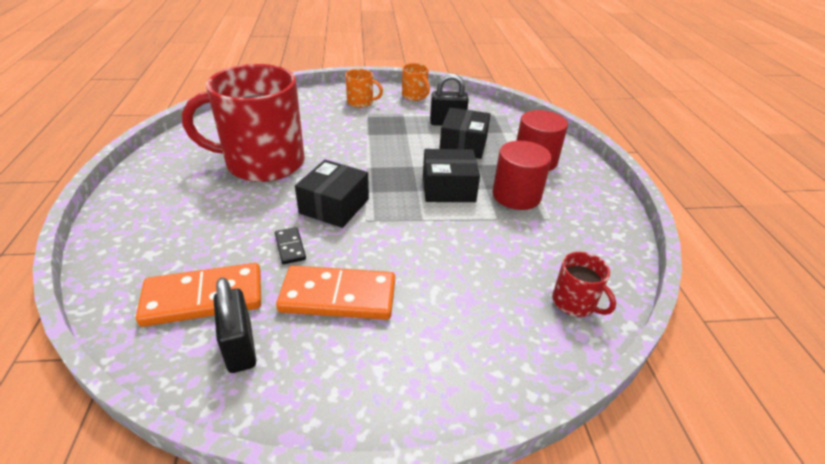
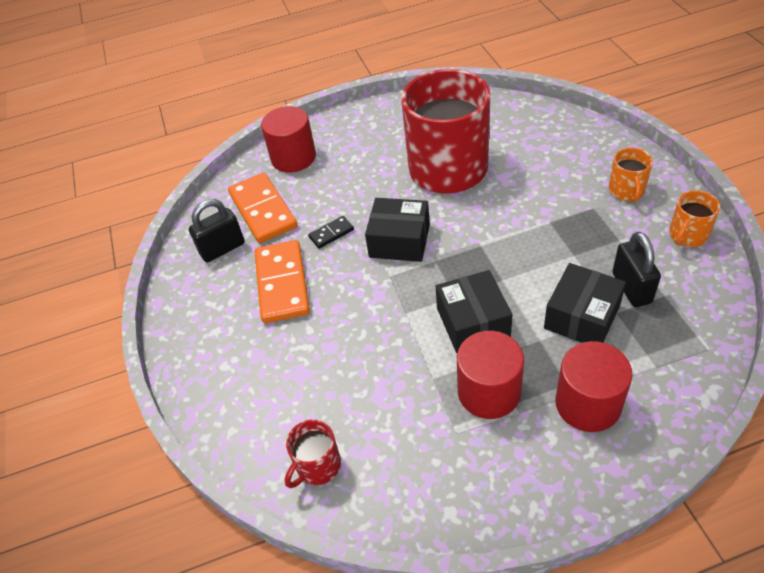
camera: 85 degrees right, 10 degrees up
black box [439,108,490,159] -> black box turned 60 degrees counterclockwise [544,263,626,343]
none -> red cylinder [261,106,316,173]

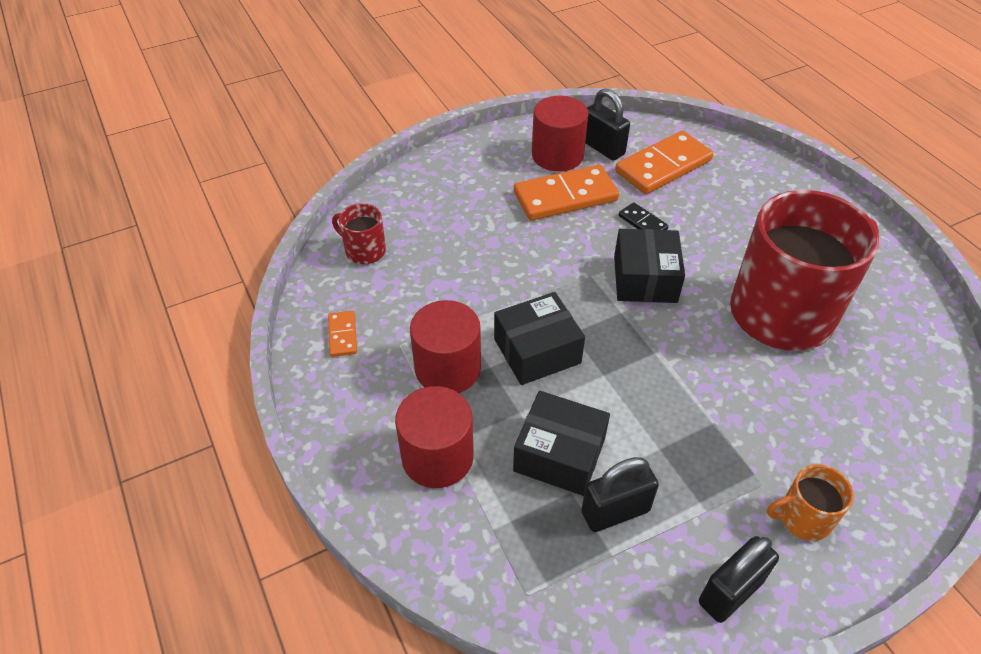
camera: 75 degrees right, 0 degrees up
red cylinder [261,106,316,173] -> red cylinder moved to [532,96,589,171]
orange mug [669,190,720,247] -> black padlock [699,536,779,623]
none -> orange domino [328,311,357,357]

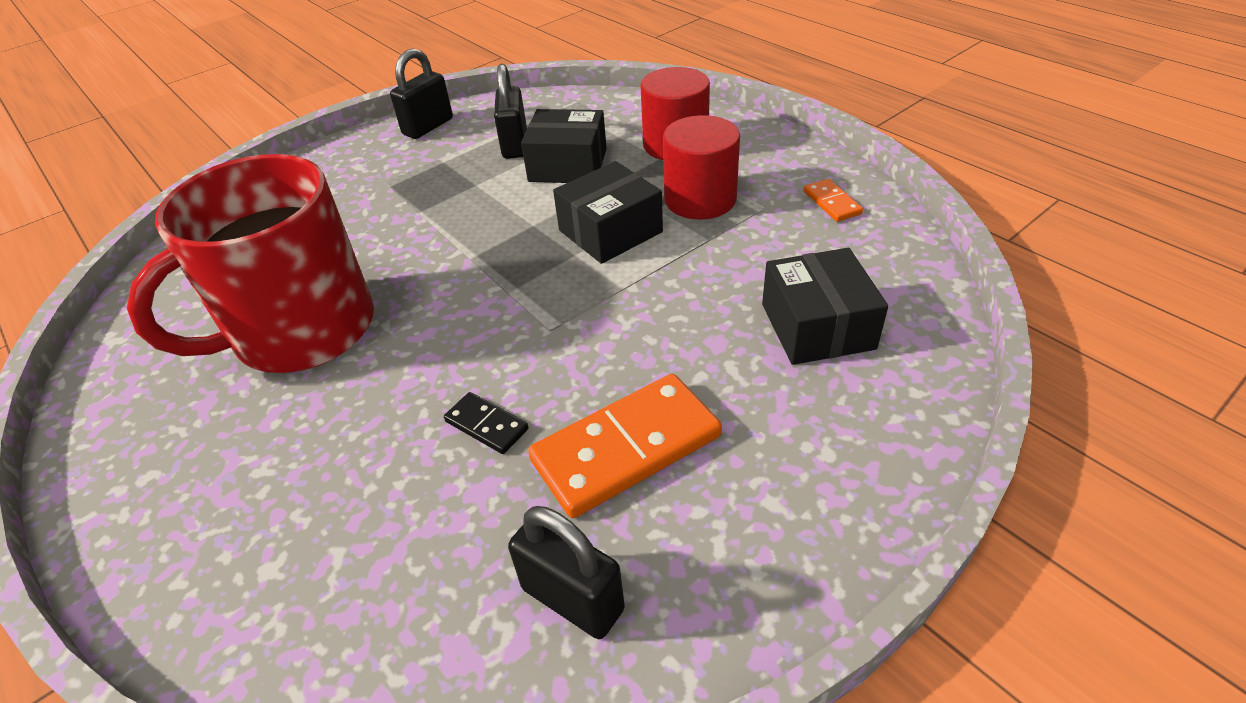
camera: 170 degrees right, 5 degrees down
red mug [332,203,386,264] -> none
red cylinder [532,96,589,171] -> none
black padlock [581,457,659,532] -> black padlock turned 60 degrees counterclockwise [494,64,527,159]
black box [614,229,685,303] -> black box moved to [762,248,888,365]
orange domino [615,131,713,194] -> none
orange mug [767,464,854,541] -> none

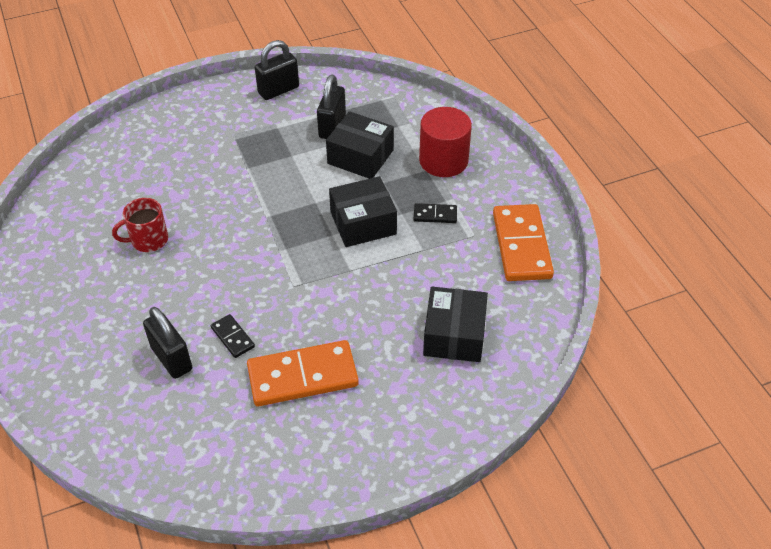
camera: 15 degrees right, 5 degrees up
red mug [127,154,374,373] -> red mug [112,198,168,252], size x0.42
black padlock [508,506,625,639] -> black padlock moved to [143,307,192,379]
red cylinder [663,115,740,219] -> black domino [414,203,457,223]
orange domino [804,179,863,222] -> orange domino [493,204,554,281], size x2.11

